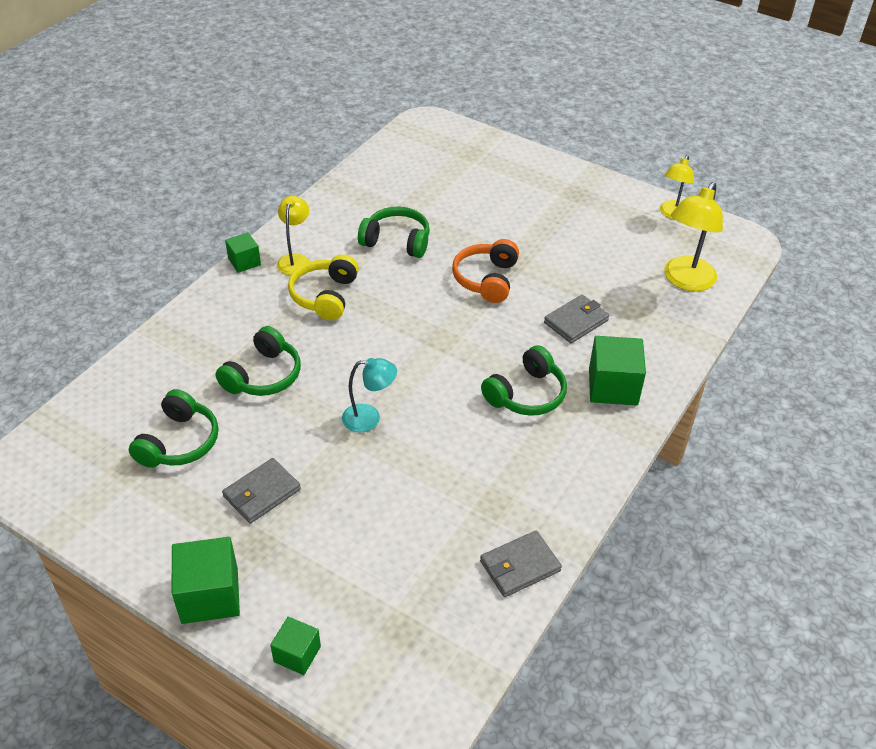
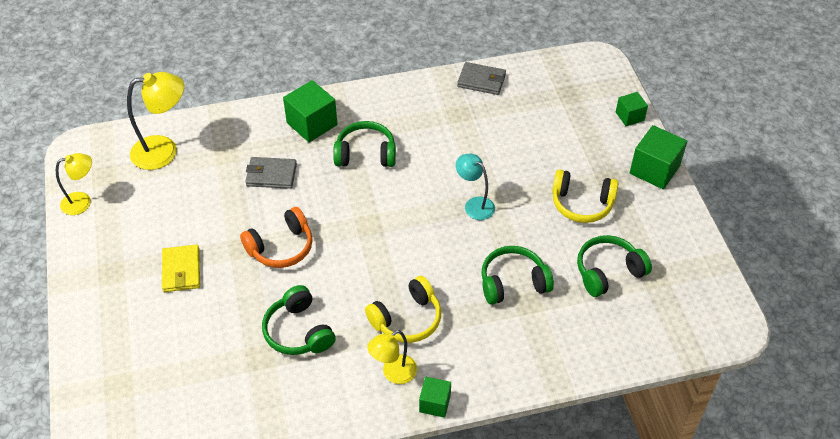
camera: 135 degrees left, 5 degrees up
grey wallet [222,458,301,524] -> yellow headphones [552,169,618,223]
none -> yellow wallet [162,244,200,292]

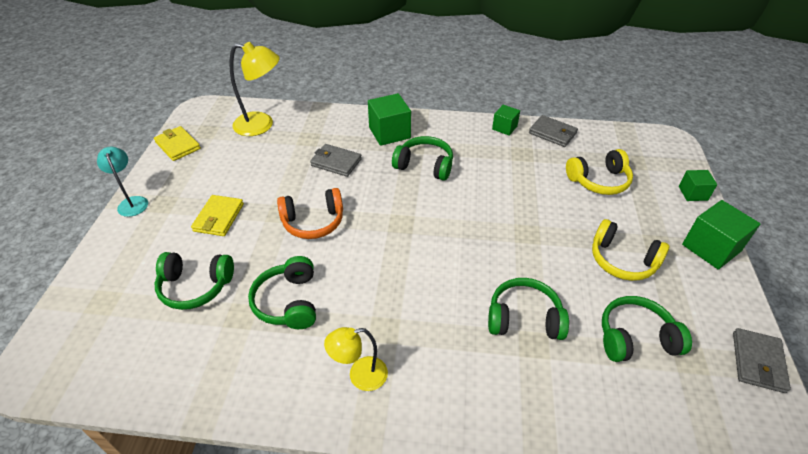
camera: 20 degrees right, 5 degrees down
yellow lamp [56,153,92,215] -> yellow wallet [154,126,201,161]
yellow headphones [365,276,441,343] -> yellow headphones moved to [566,149,633,195]
green cube [419,377,451,418] -> green cube moved to [492,105,520,136]
turquoise lamp [456,154,495,220] -> turquoise lamp moved to [97,147,148,217]
none -> green headphones [155,252,234,310]
none -> grey wallet [733,328,791,393]

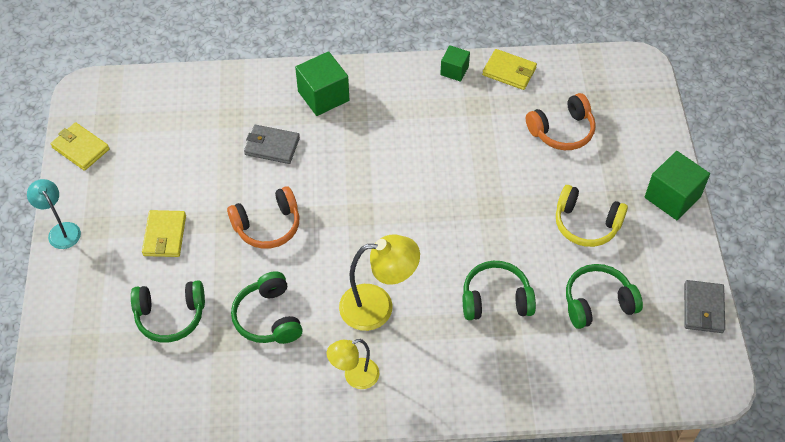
camera: 10 degrees left, 10 degrees up
yellow lamp [230,42,280,136] -> yellow lamp moved to [339,235,420,331]
green headphones [392,136,453,181] -> none
grey wallet [529,115,578,147] -> yellow wallet [482,49,537,90]
yellow headphones [566,149,633,195] -> orange headphones [526,93,596,150]
green cube [679,170,717,201] -> none

